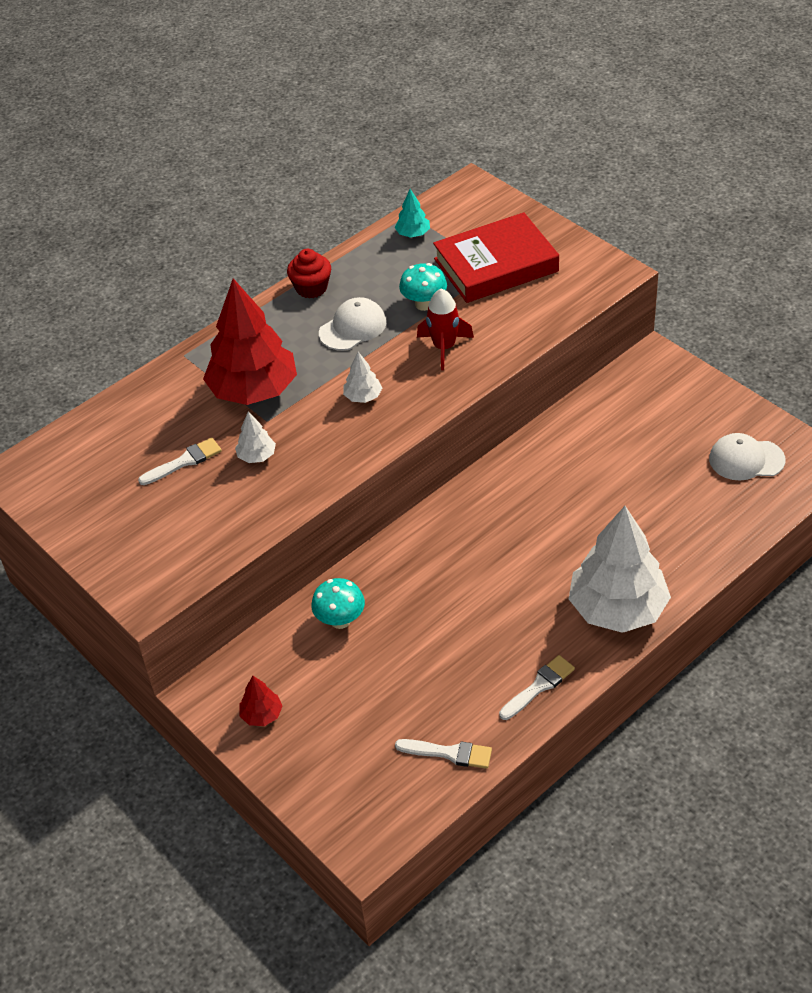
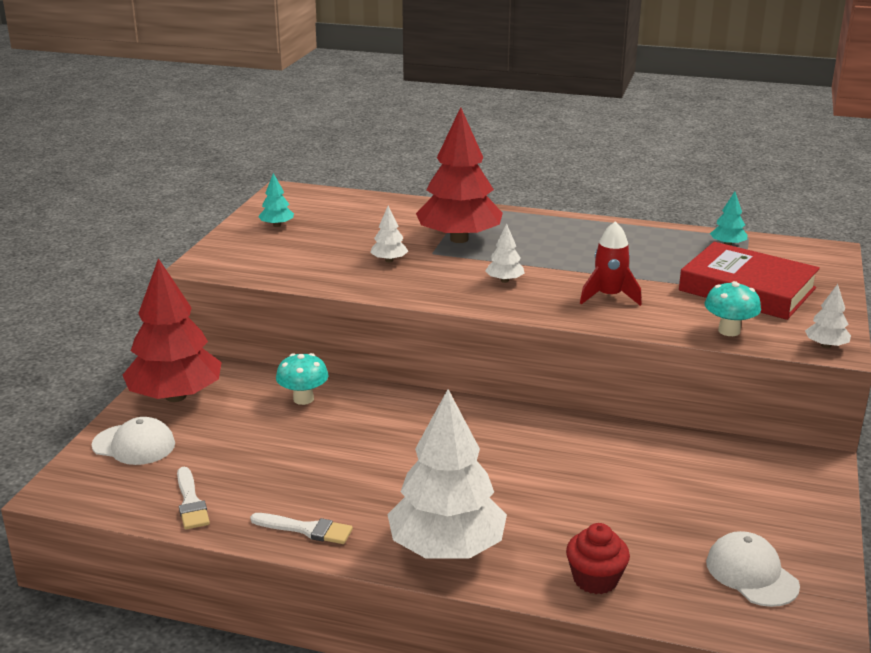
camera: 55 degrees right, 20 degrees down
white brush [138,437,222,485] -> none
red tree [239,676,283,726] -> red tree [123,258,222,402], size x2.37
red cupcake [287,249,331,298] -> red cupcake moved to [566,523,630,594]
white cap [319,297,386,350] -> white cap moved to [91,417,175,465]
turquoise mushroom [399,263,447,311] -> turquoise mushroom moved to [704,281,761,336]
none -> turquoise tree [258,173,294,227]
none -> white tree [805,284,851,348]

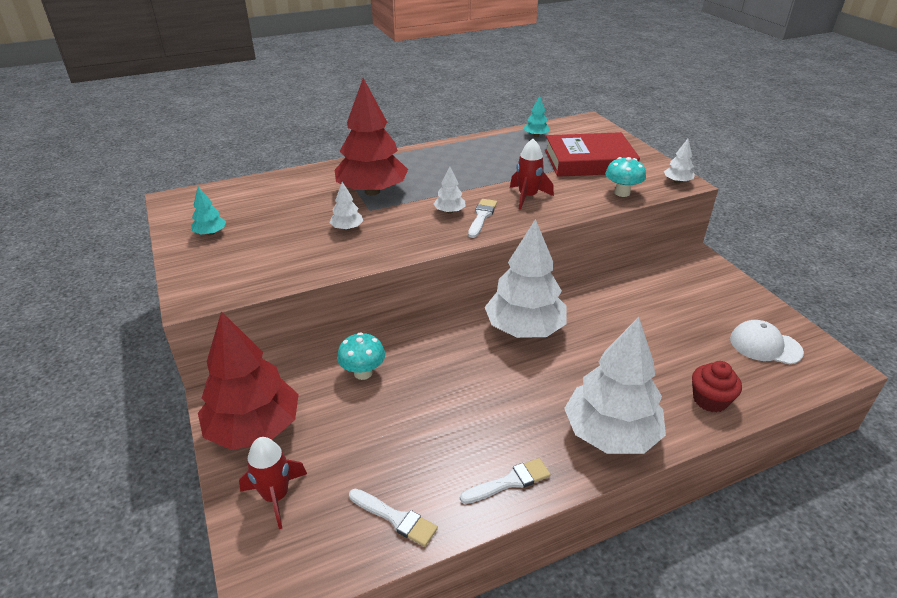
camera: 40 degrees left, 10 degrees up
white cap [91,417,175,465] -> red rocket [239,437,307,529]
none -> white brush [468,199,497,238]
none -> white tree [485,219,567,338]

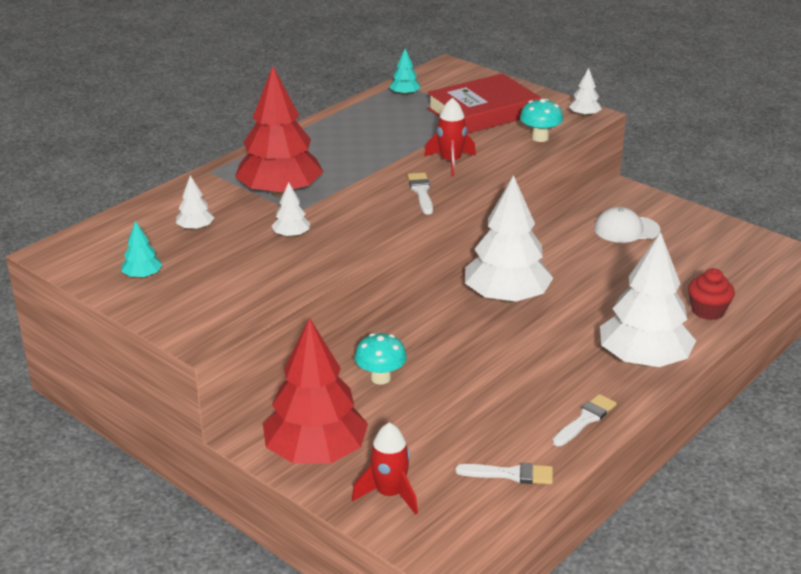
camera: 25 degrees left, 5 degrees down
white tree [434,166,466,214] -> white tree moved to [176,175,214,231]
white cap [730,320,804,364] -> white cap moved to [594,207,660,243]

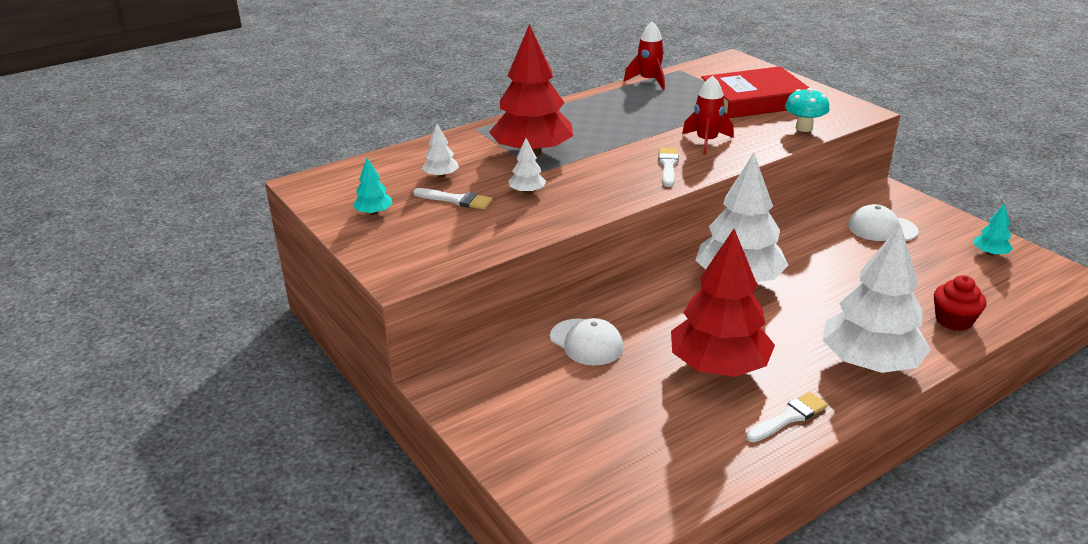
camera: 15 degrees right, 0 degrees up
red tree [263,318,368,463] -> red tree moved to [671,229,775,377]
red rocket [352,422,418,515] -> red rocket moved to [624,22,665,90]
turquoise mushroom [354,333,407,385] -> white cap [550,318,624,366]
turquoise tree [389,49,421,96] -> turquoise tree moved to [974,204,1013,256]
white brush [455,463,553,484] -> white brush moved to [413,188,493,209]
white tree [569,68,602,117] -> none

